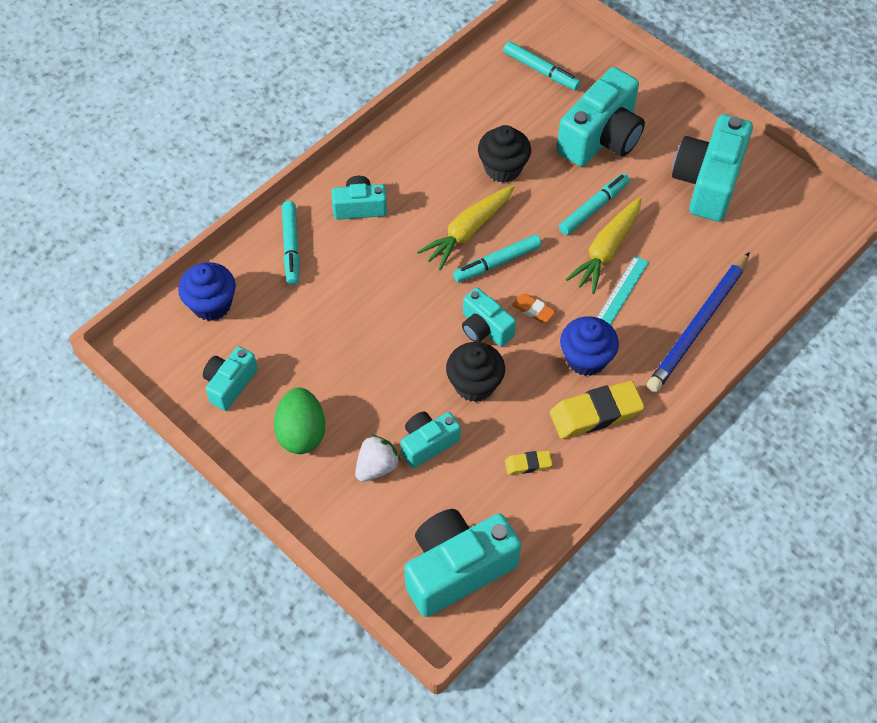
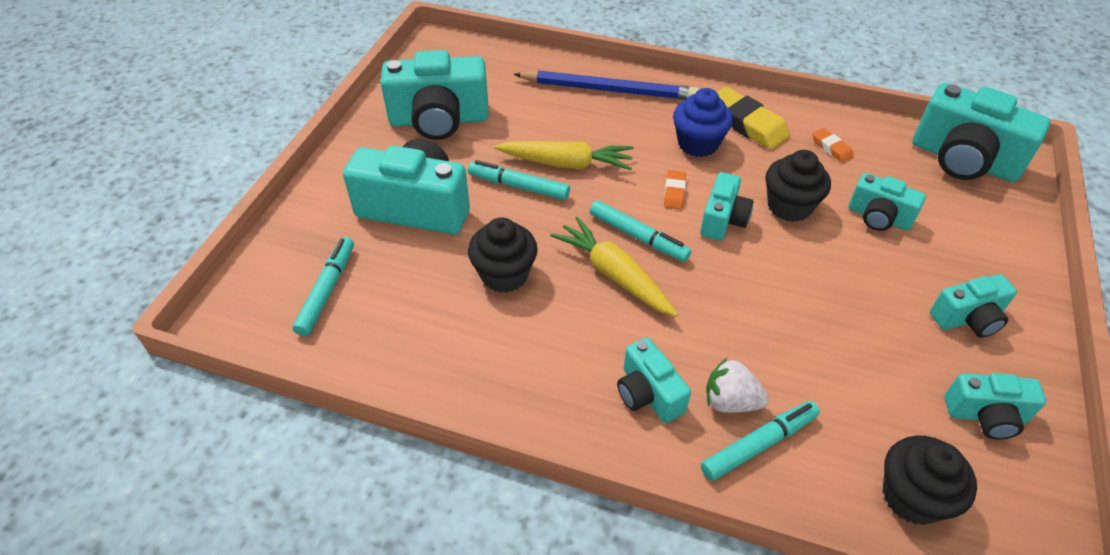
camera: 115 degrees left, 10 degrees down
blue cupcake [178,262,236,321] -> black cupcake [883,435,977,525]
green egg [274,388,325,454] -> turquoise camera [930,274,1017,338]
white strawberry [355,435,401,482] -> white strawberry moved to [706,358,769,413]
yellow carrot [417,185,515,270] -> yellow carrot turned 150 degrees counterclockwise [550,216,678,317]
yellow eraser [505,450,553,475] -> orange eraser [812,128,854,163]
turquoise ruler [597,256,649,325] -> none

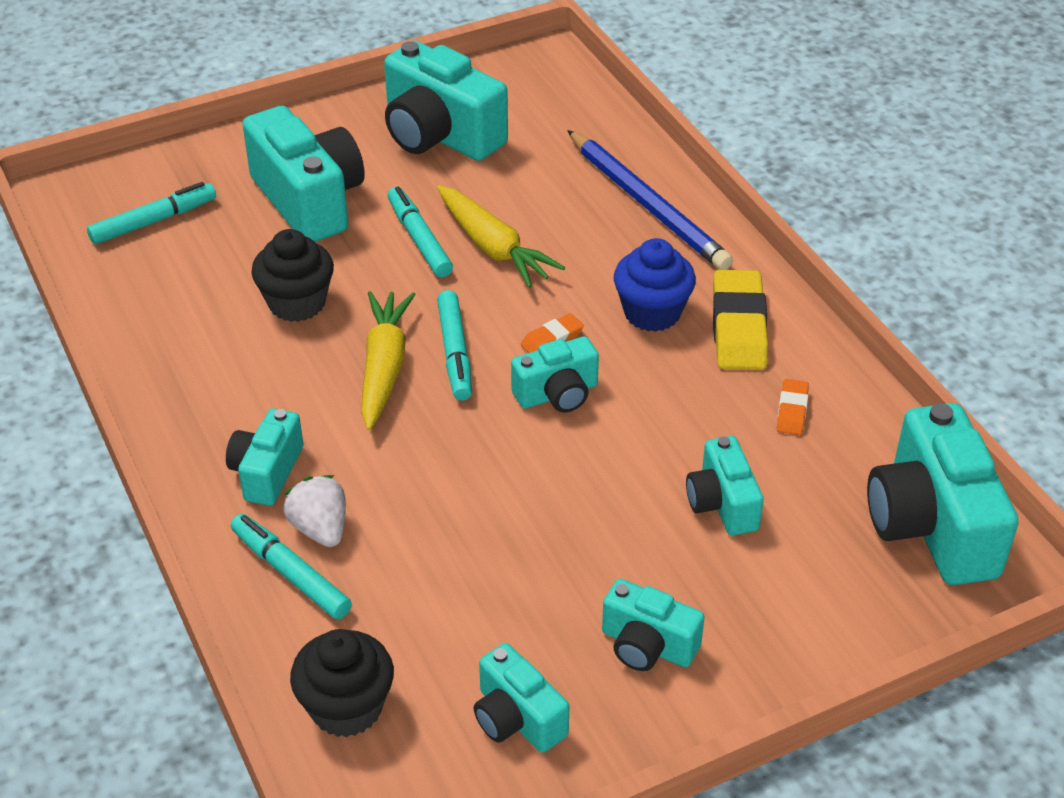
camera: 45 degrees right, 5 degrees down
turquoise marker [701,401,820,481] -> turquoise marker turned 150 degrees counterclockwise [231,514,352,620]
black cupcake [765,150,831,222] -> none

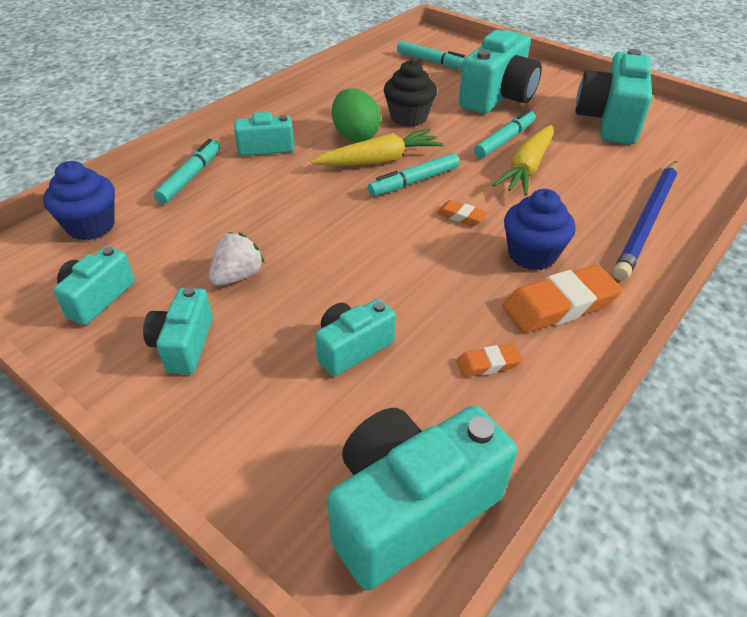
camera: 65 degrees right, 0 degrees up
white strawberry [283,475,346,547] -> white strawberry moved to [209,232,265,286]
black cupcake [290,629,394,737] -> blue cupcake [43,161,115,240]
turquoise camera [511,336,599,412] -> none
yellow eraser [713,270,768,370] -> orange eraser [503,265,622,333]
none -> green egg [332,88,381,142]

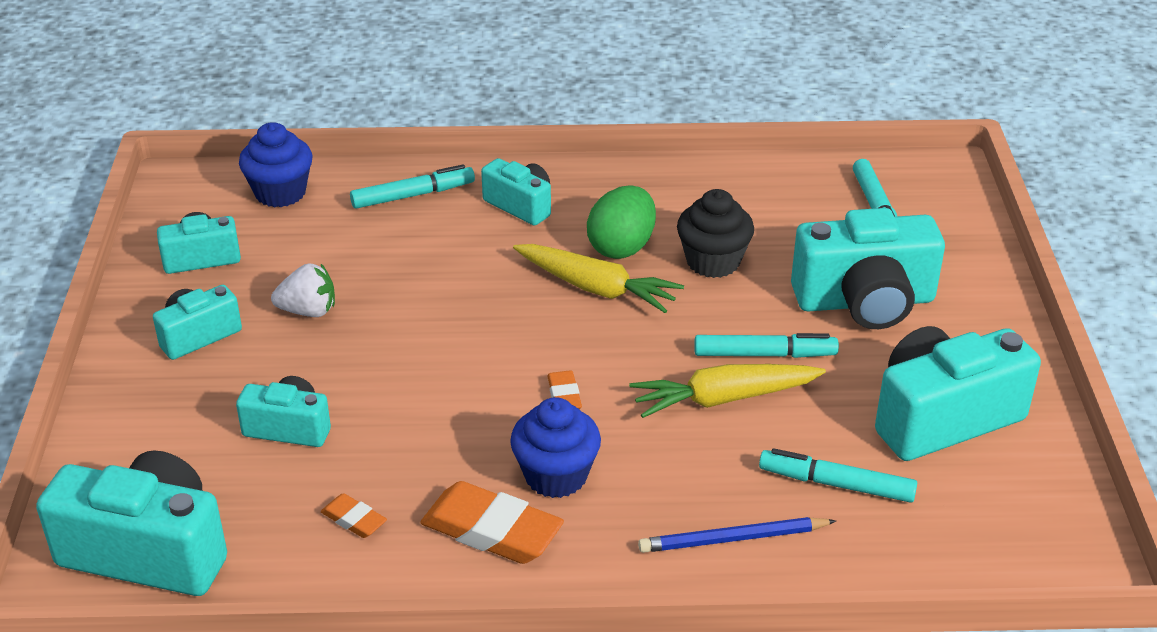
camera: 50 degrees right, 5 degrees down
turquoise marker [368,153,460,196] -> turquoise marker moved to [759,448,917,503]
blue pencil [613,161,677,281] -> blue pencil [638,517,836,553], size x0.63

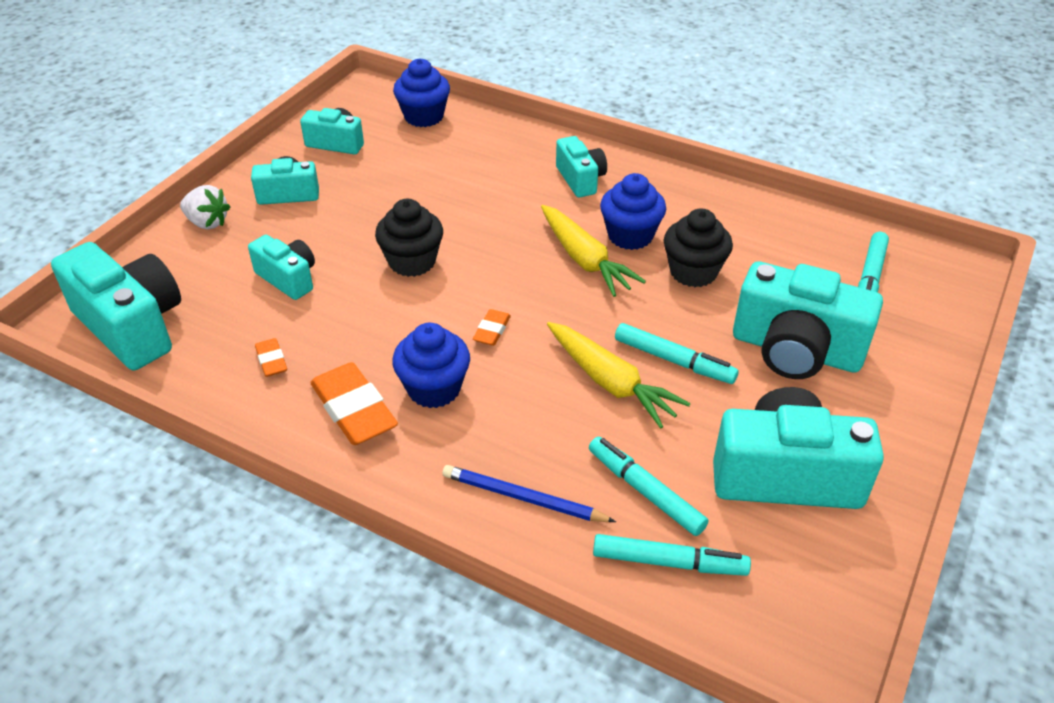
camera: 30 degrees right, 5 degrees up
white strawberry [271,263,335,317] -> white strawberry moved to [180,185,230,229]
turquoise marker [350,164,475,209] -> turquoise marker moved to [593,534,751,576]
green egg [587,185,656,259] -> blue cupcake [600,173,666,250]
yellow carrot [629,364,826,418] -> yellow carrot turned 150 degrees counterclockwise [547,322,691,429]
none -> black cupcake [375,199,443,277]

